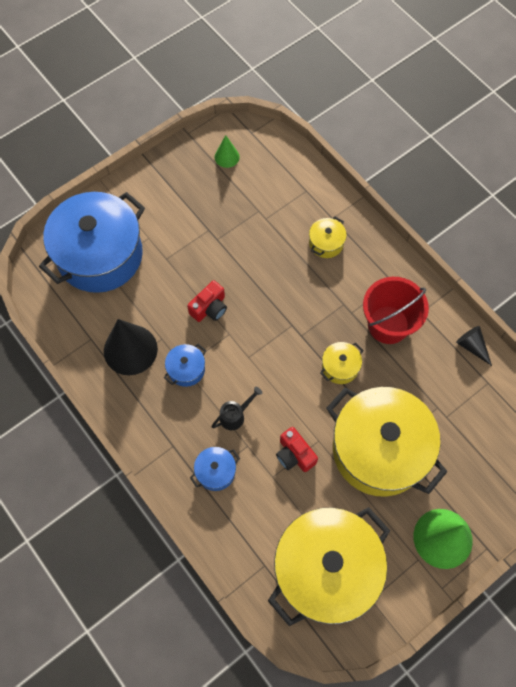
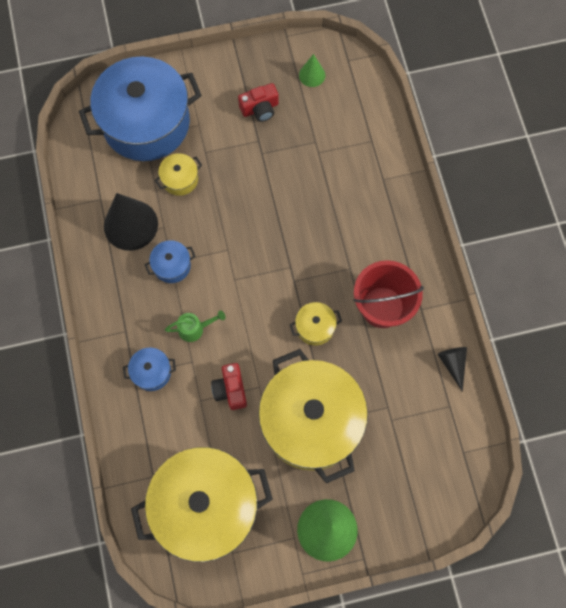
camera: 25 degrees right, 5 degrees up
red camera [187,280,227,322] -> red camera moved to [238,83,279,122]
black watering can [211,387,262,430] -> green watering can [165,310,225,342]
yellow pot [309,217,347,258] -> yellow pot moved to [155,153,202,196]

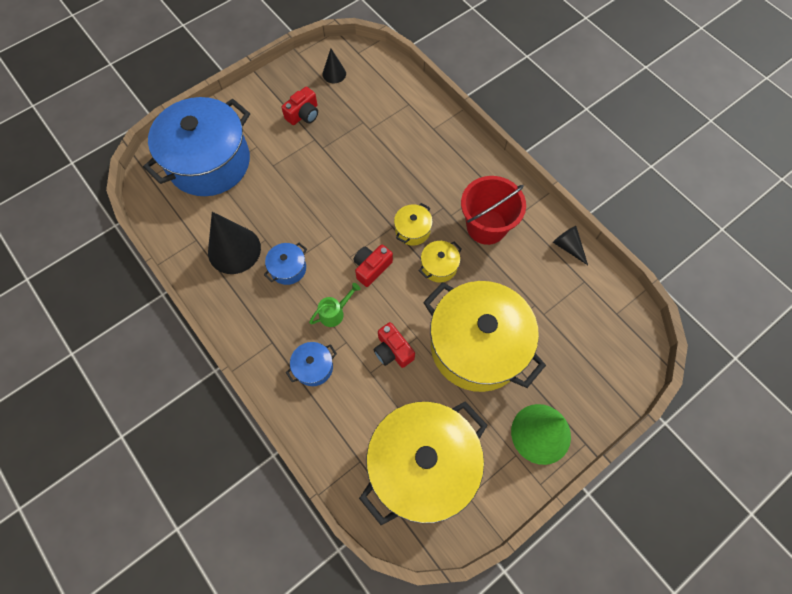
camera: 25 degrees left, 5 degrees down
yellow pot [155,153,202,196] -> yellow pot moved to [394,203,433,246]
green cone [299,54,325,87] -> black cone [323,48,346,83]
none -> red camera [353,245,393,287]

